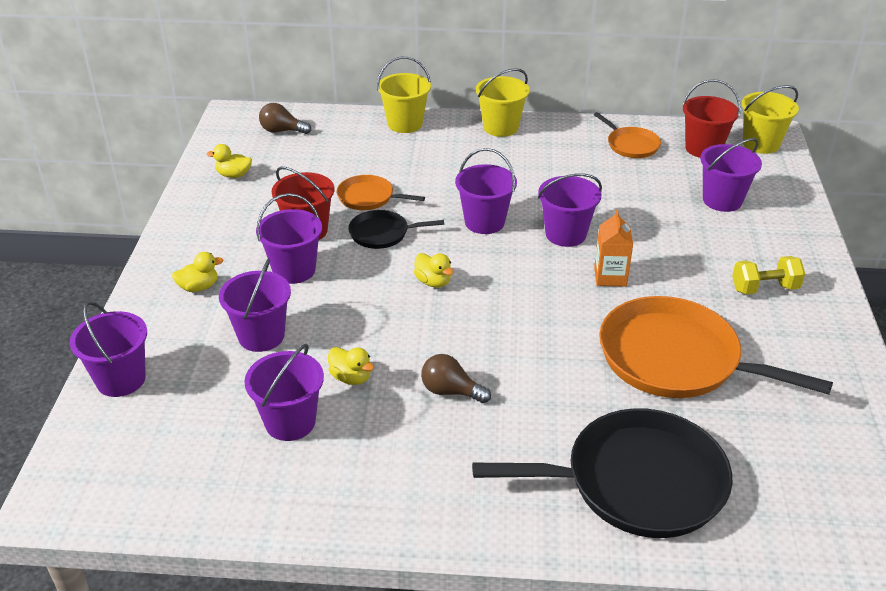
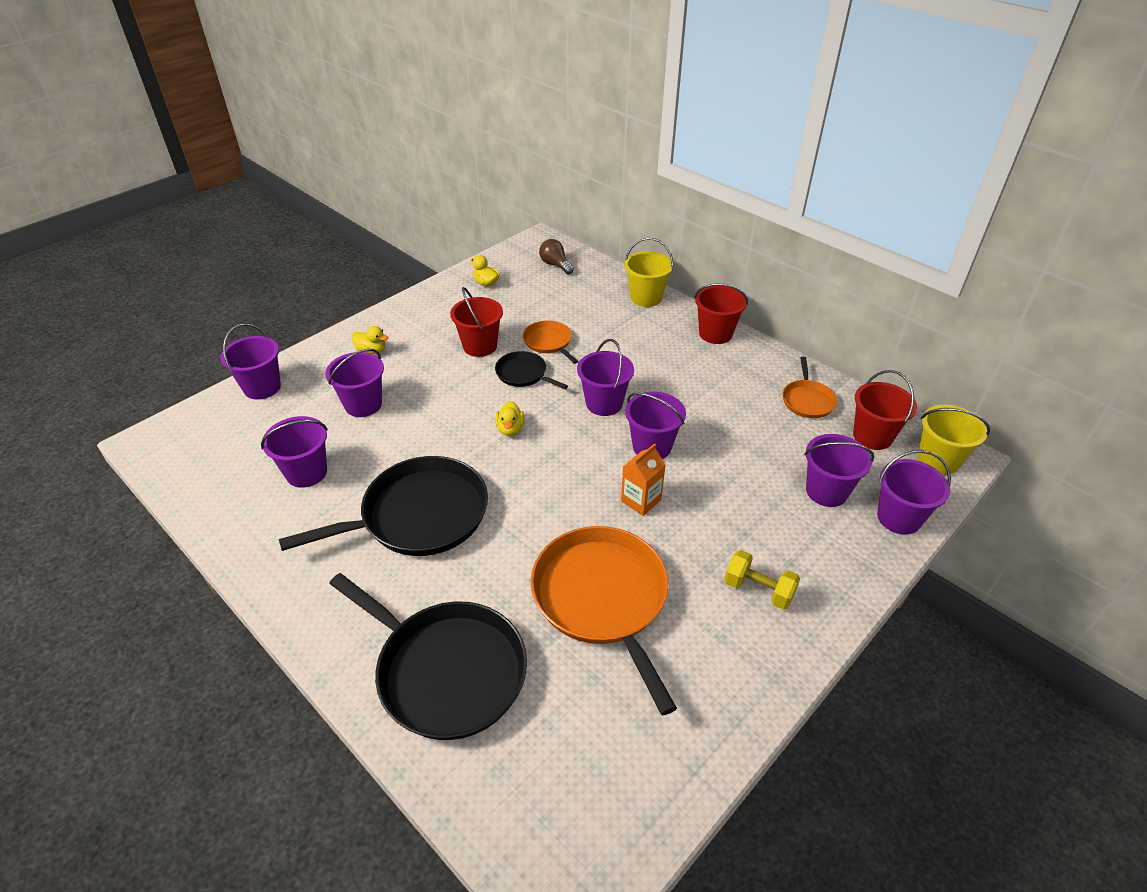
camera: 40 degrees right, 5 degrees up
purple bucket [256,193,322,284] -> purple bucket moved to [877,450,951,535]
yellow duck [328,347,374,385] -> none
brown light bulb [421,354,491,403] -> black pan [279,456,488,556]
yellow bucket [476,68,530,137] -> red bucket [694,283,748,344]

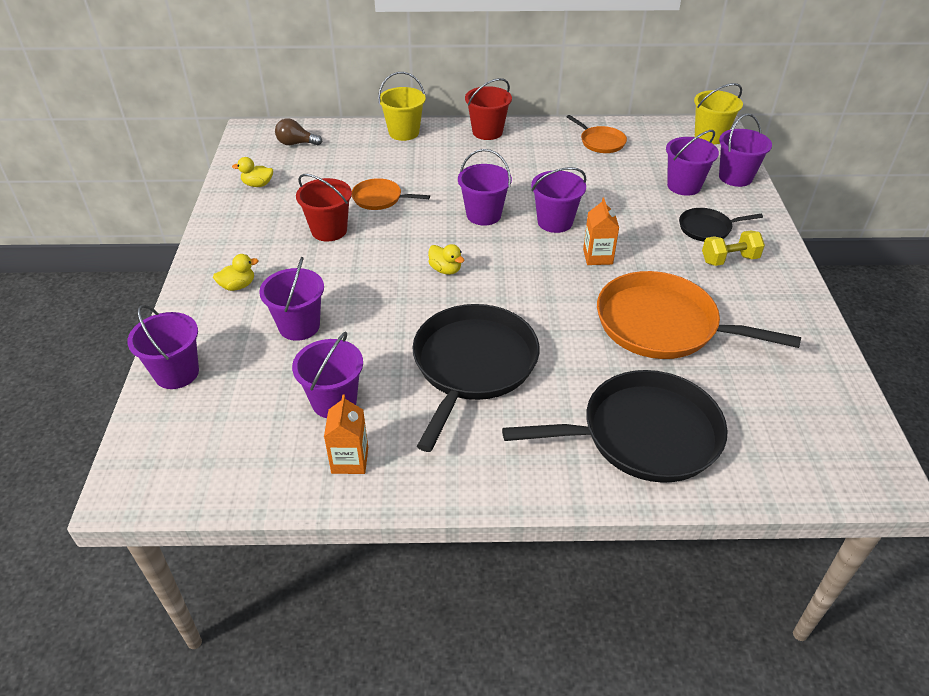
camera: 45 degrees left, 0 degrees up
black pan [495,351,568,389] -> black pan moved to [679,208,763,242]
red bucket [853,370,917,450] -> none
none -> orange carton [324,394,368,474]

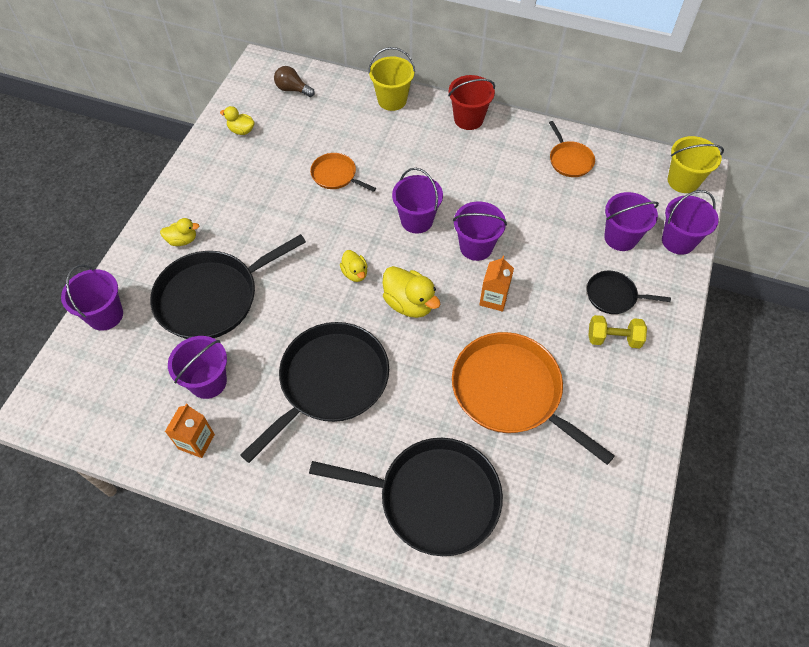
camera: 20 degrees right, 15 degrees up
purple bucket [259,257,324,341] -> black pan [150,234,306,339]
red bucket [296,174,352,241] -> none
none -> yellow duck [382,266,440,318]

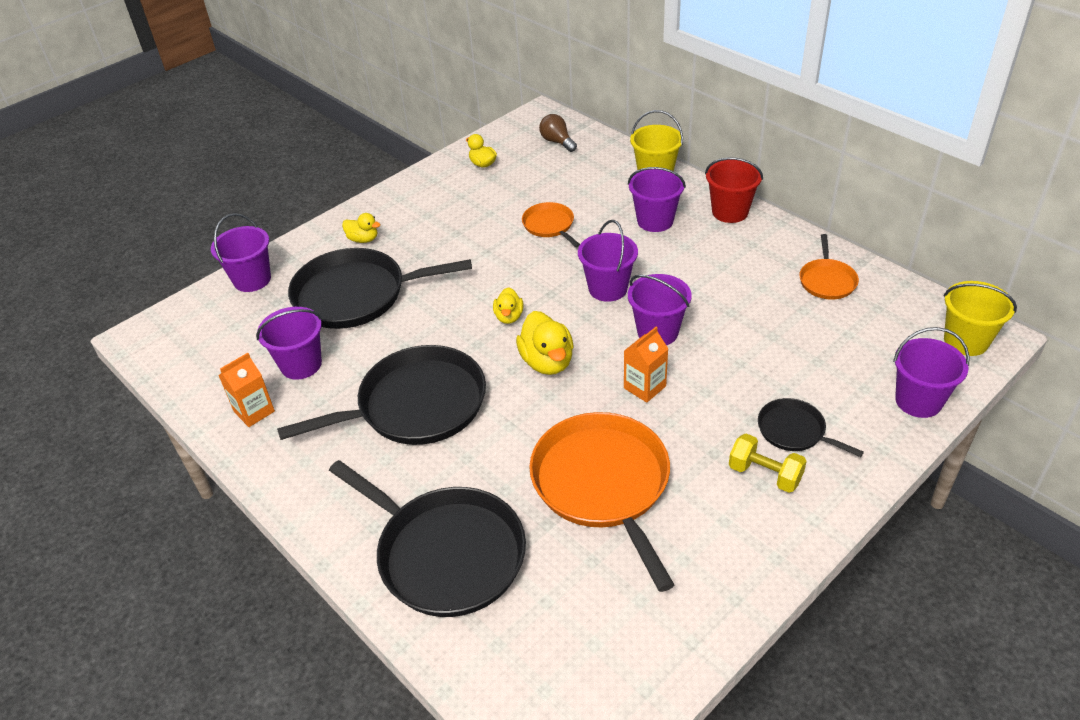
camera: 30 degrees right, 15 degrees down
purple bucket [604,192,659,251] -> purple bucket moved to [628,167,686,232]

